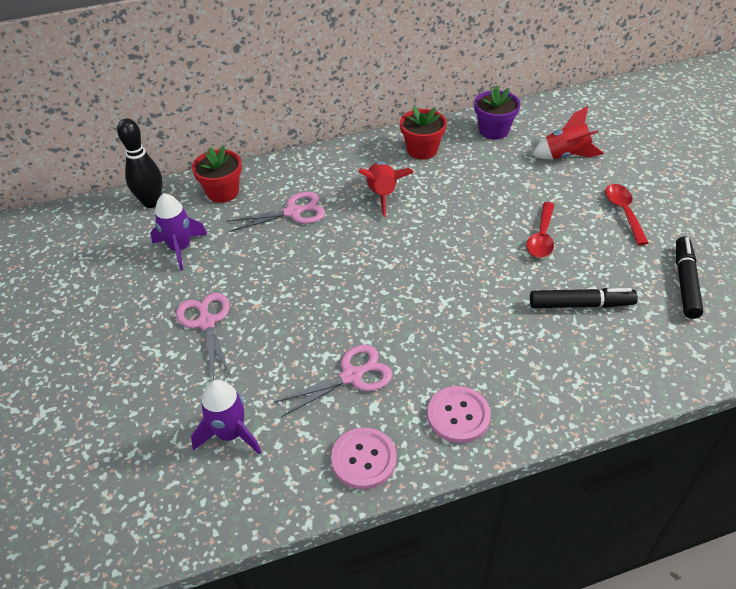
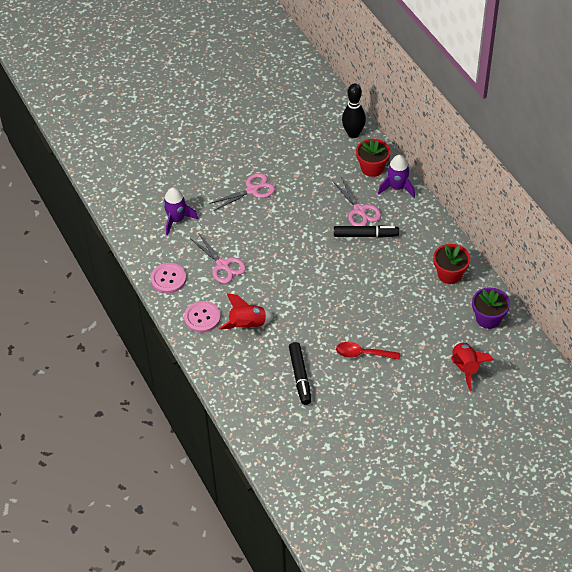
camera: 80 degrees right, 5 degrees up
purple rocket [150,193,208,271] -> purple rocket moved to [378,155,415,198]
red rocket [359,162,414,217] -> red rocket moved to [219,293,274,330]
red spoon [605,184,649,245] -> none
black marker [676,237,703,319] -> black marker moved to [334,225,399,238]

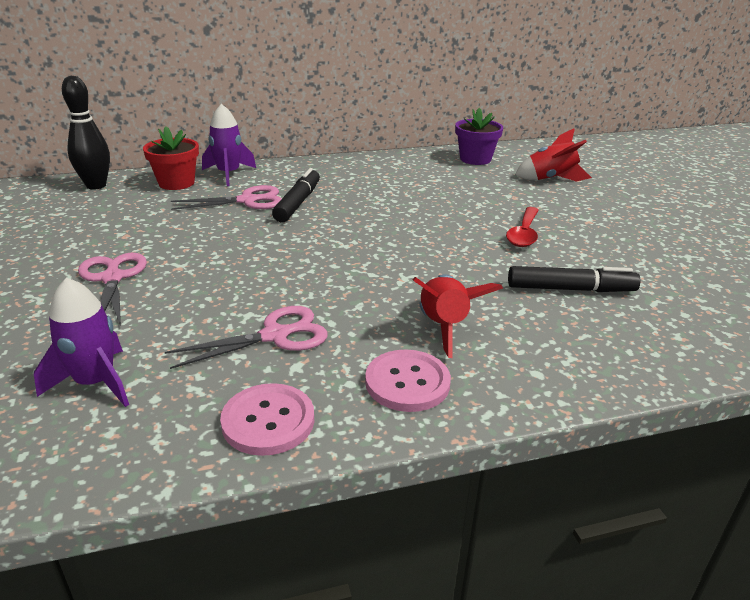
camera: 80 degrees left, 20 degrees down
red flower pot [433,244,470,284] -> none

